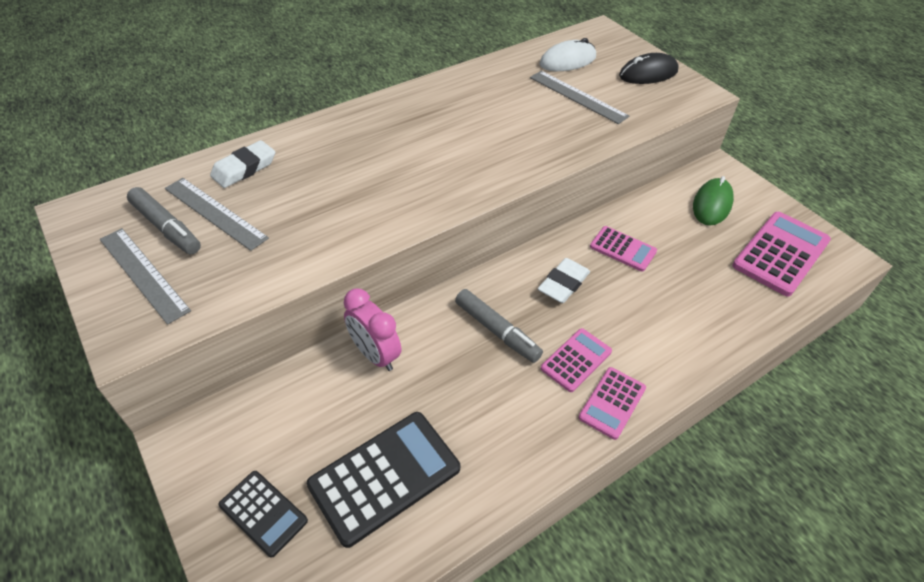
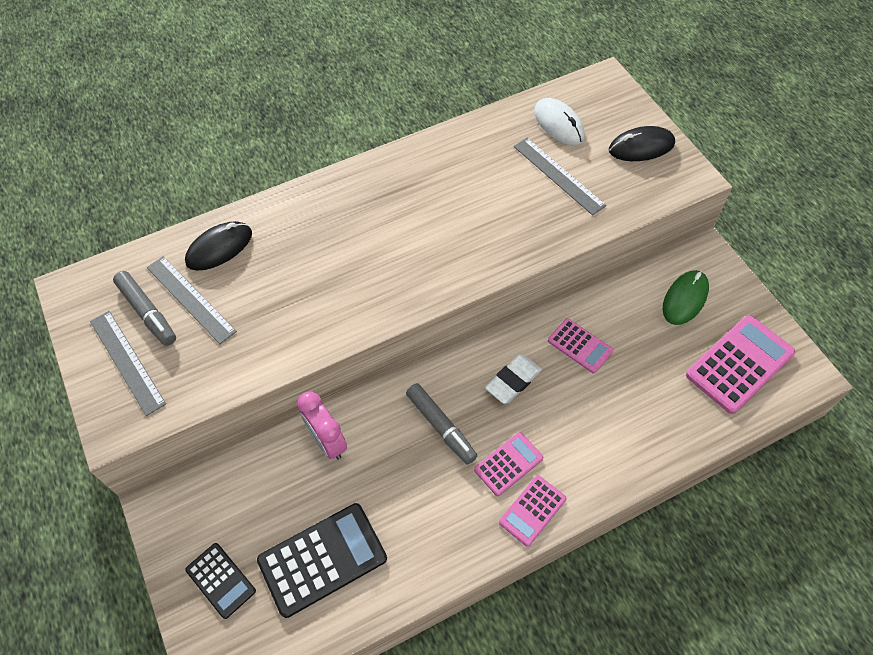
camera: 10 degrees right, 10 degrees up
white eraser [210,140,275,188] -> black mouse [185,221,252,270]
white mouse [540,38,596,71] -> white mouse turned 75 degrees clockwise [534,98,585,145]

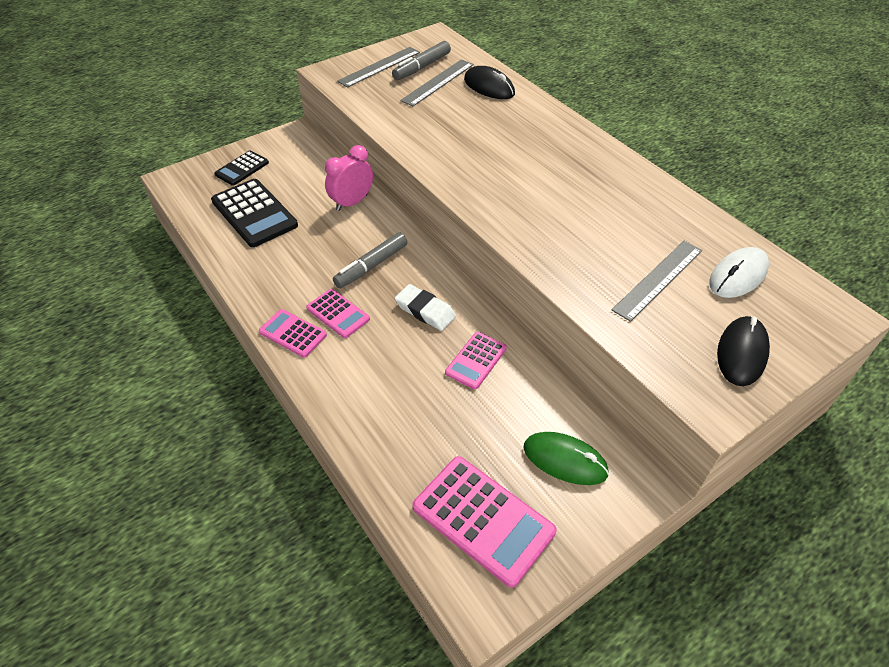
camera: 80 degrees right, 10 degrees down
black mouse [609,126,675,161] -> black mouse turned 45 degrees clockwise [717,316,770,386]

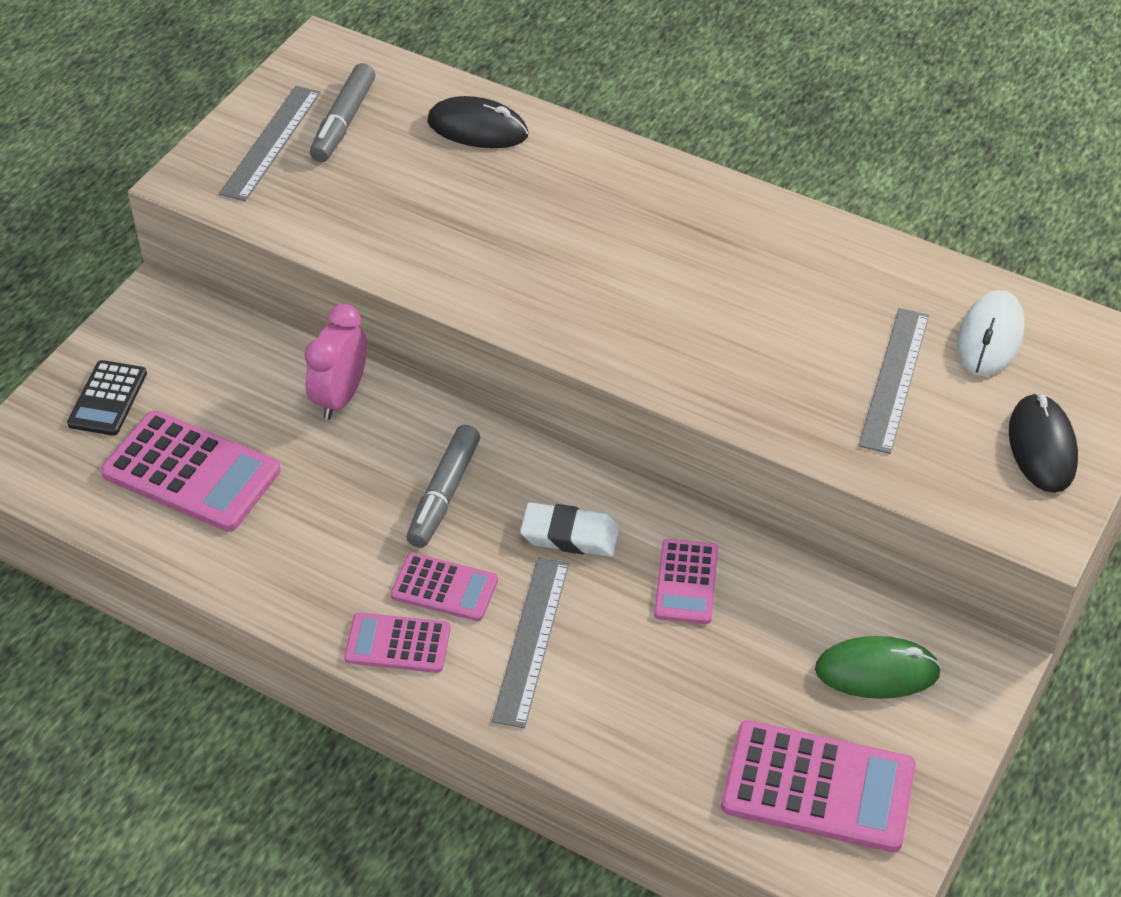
camera: 25 degrees left, 0 degrees up
black calculator [211,179,298,247] -> pink calculator [101,410,281,532]
grey ruler [400,59,474,106] -> grey ruler moved to [492,557,569,728]

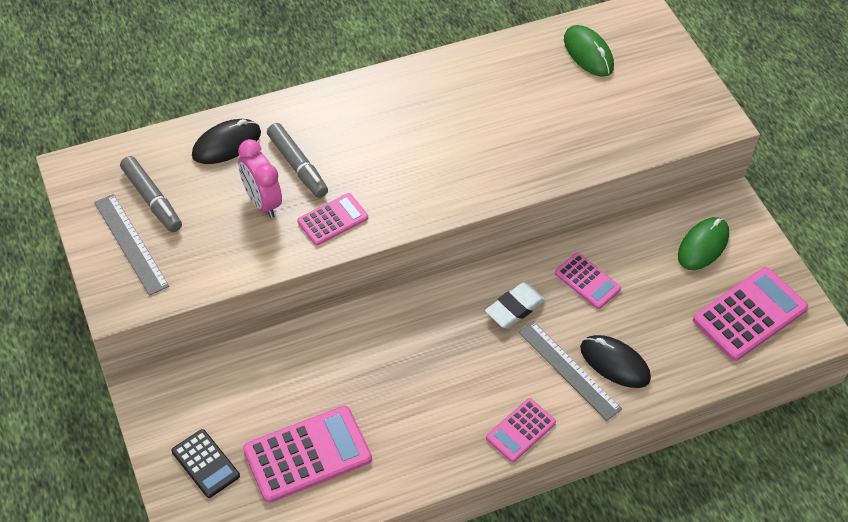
camera: 55 degrees left, 5 degrees up
pink clock [305,304,367,420] -> pink clock moved to [238,139,282,218]
pink calculator [390,553,498,621] -> pink calculator moved to [298,193,368,246]
grey marker [407,425,480,548] -> grey marker moved to [267,123,328,198]
grey ruler [858,308,929,454] -> none
white mouse [957,290,1025,377] -> green mouse [564,25,614,77]
black mouse [1009,393,1078,493] -> black mouse moved to [580,335,651,388]

